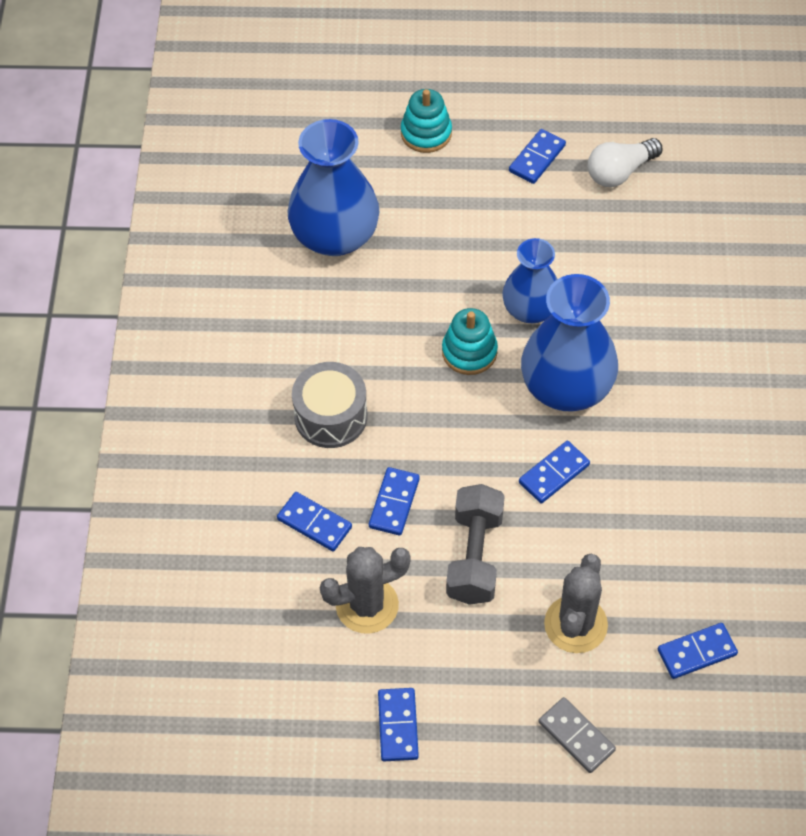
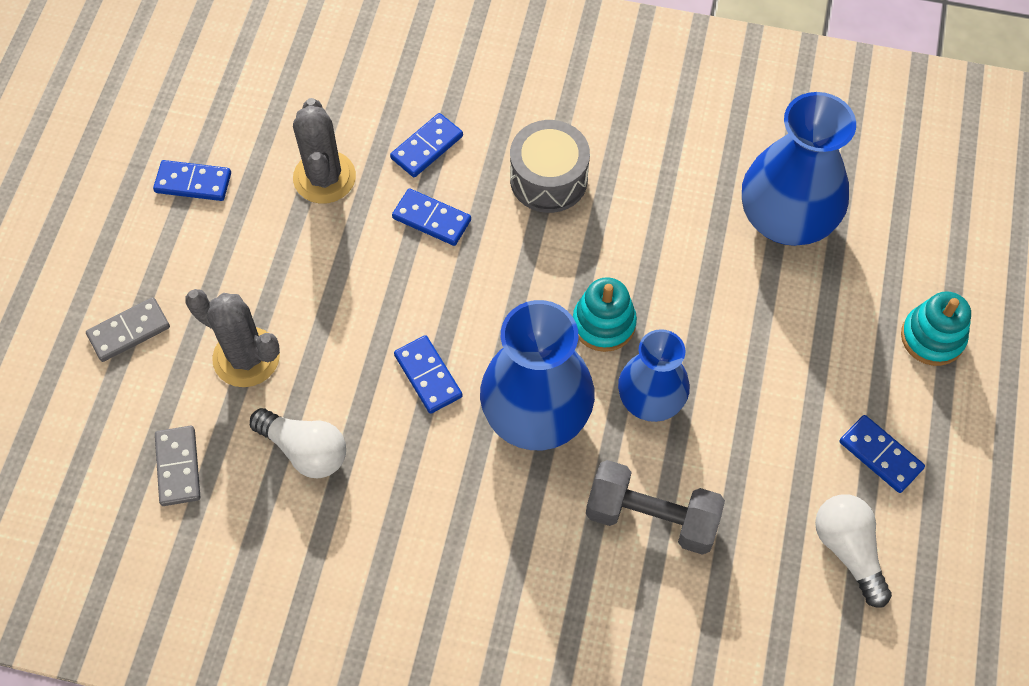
camera: 100 degrees right, 5 degrees up
grey dumbbell [446,484,505,605] -> grey dumbbell moved to [586,460,725,555]
blue domino [658,623,738,679] -> grey domino [155,426,200,506]
none -> white light bulb [250,408,346,478]

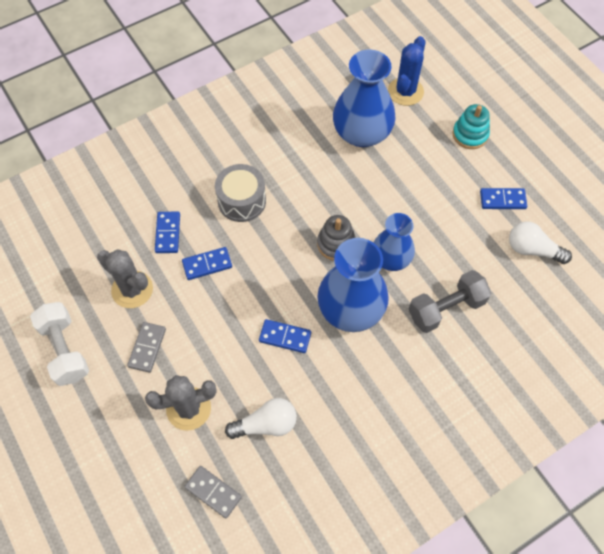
camera: 45 degrees left, 0 degrees up
grey domino [86,297,170,362] -> grey domino moved to [127,322,166,373]
blue domino [153,160,231,201] -> white dumbbell [30,302,89,386]
turquoise stacking toy [573,277,637,352] -> grey stacking toy [317,215,356,261]
none -> blue cactus [388,36,425,106]

